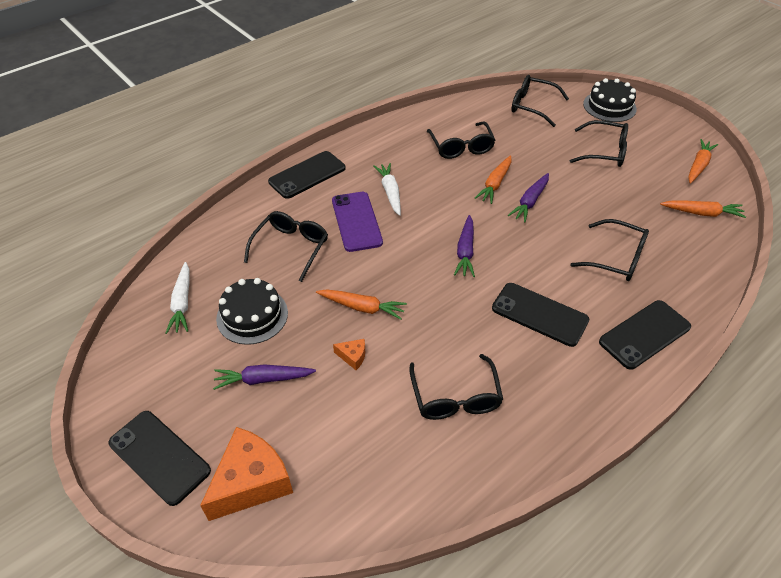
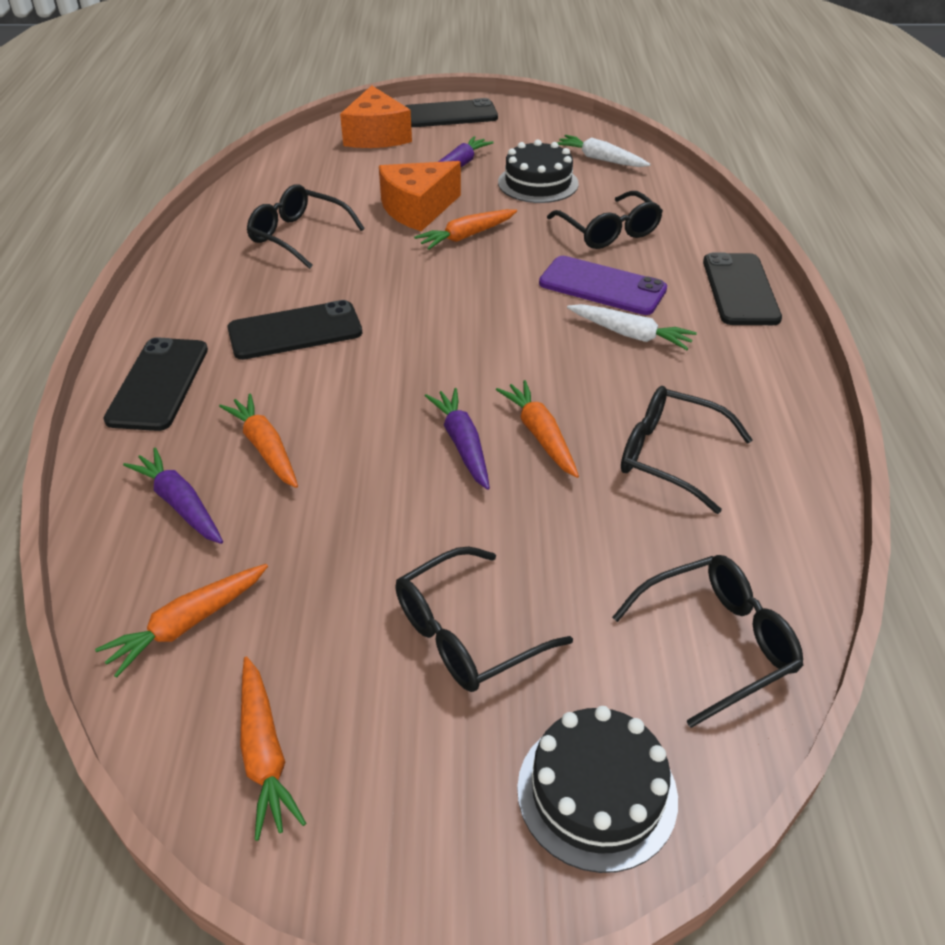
camera: 130 degrees right, 5 degrees down
orange cheese [333,339,365,370] -> orange cheese [379,161,461,231], size x2.29
purple carrot [454,215,475,277] -> purple carrot moved to [123,447,223,544]
black glasses [570,219,649,281] -> orange carrot [219,394,298,488]

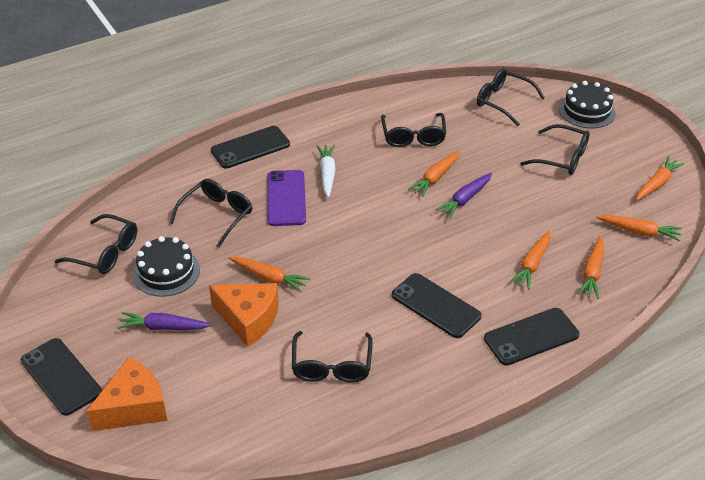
camera: 120 degrees left, 0 degrees up
purple carrot [123,447,223,544] -> orange carrot [578,236,604,299]
white carrot [557,135,651,167] -> black glasses [55,214,137,274]

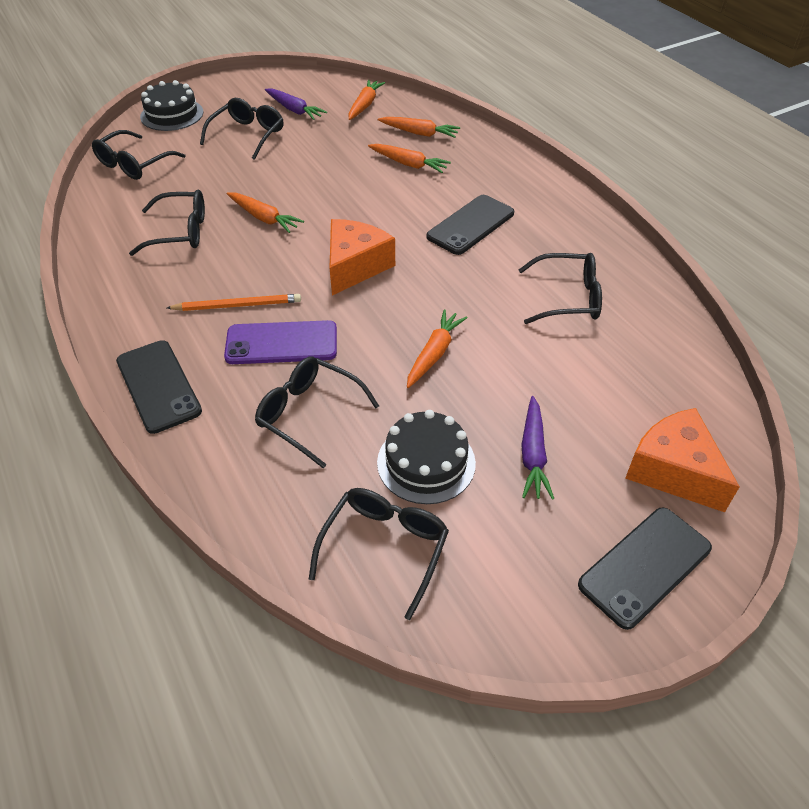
camera: 90 degrees left, 5 degrees up
orange cheese [209,283,279,347] -> orange cheese moved to [330,219,395,295]
white carrot [317,145,336,198] -> orange pencil [167,294,301,311]
purple carrot [435,173,492,219] -> purple carrot moved to [265,88,327,120]
black phone [484,308,579,366] -> none
orange carrot [636,156,685,200] -> none

